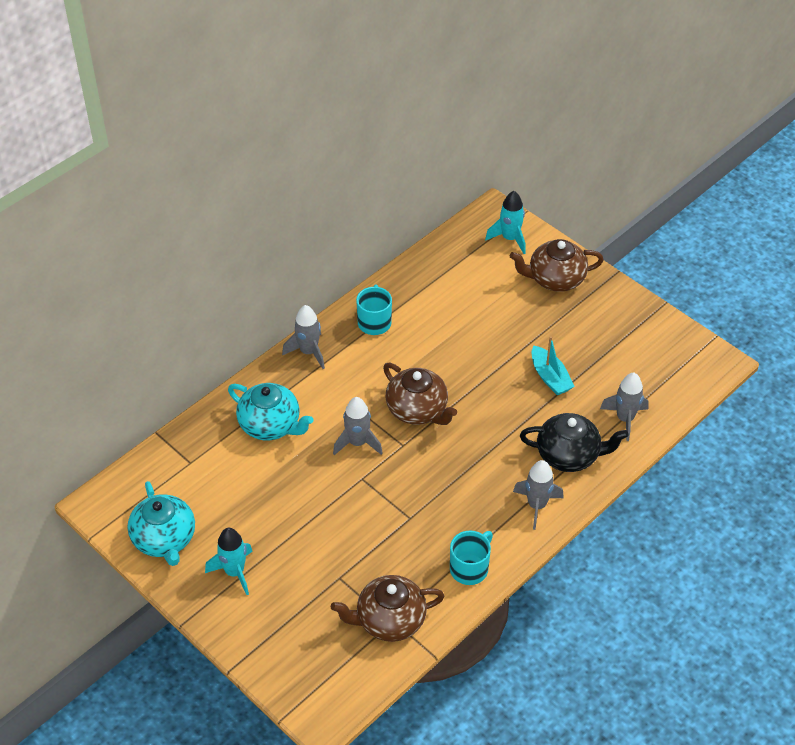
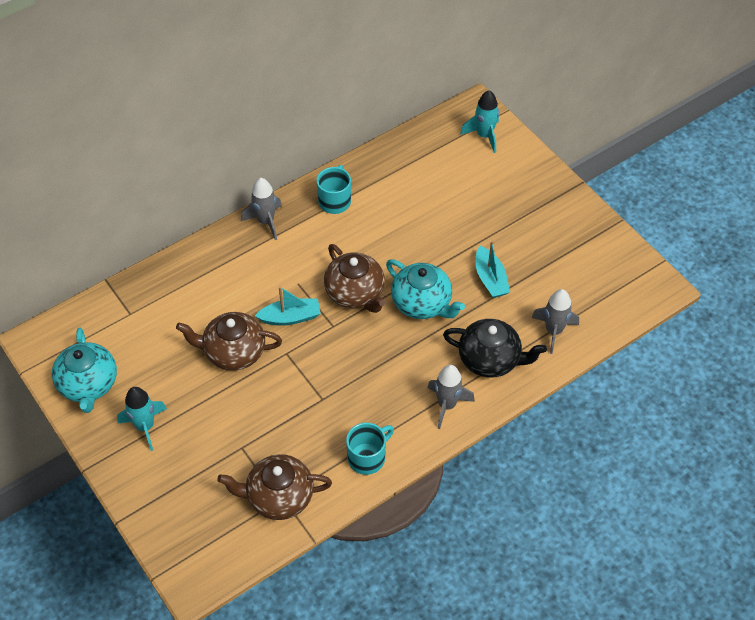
camera: 10 degrees right, 5 degrees up
turquoise teapot [228,383,314,440] -> turquoise teapot moved to [386,259,465,319]
grey rocket [333,397,383,455] -> turquoise boat [255,286,321,326]
brown teapot [510,239,604,292] -> brown teapot moved to [176,312,282,370]

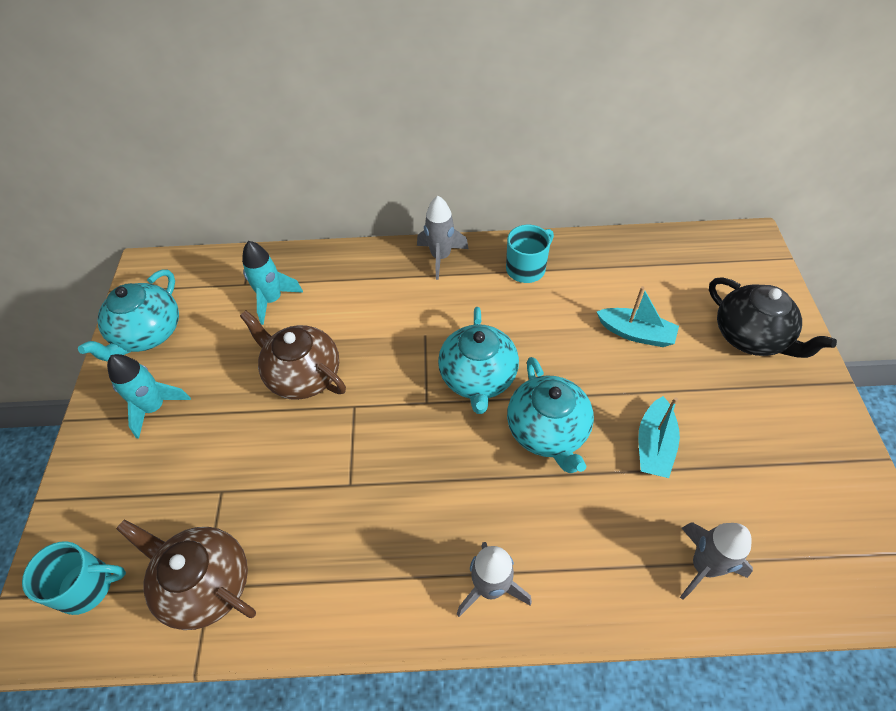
camera: 35 degrees right, 0 degrees up
turquoise boat [255,286,321,326] -> turquoise boat moved to [597,286,679,347]
brown teapot [324,244,385,313] -> turquoise teapot [438,307,519,414]
turquoise mug [346,423,394,475] -> turquoise mug moved to [22,541,126,615]
black teapot [443,319,547,378] -> black teapot moved to [709,277,837,358]
turquoise rocket [460,90,499,153] -> turquoise rocket moved to [242,241,303,325]

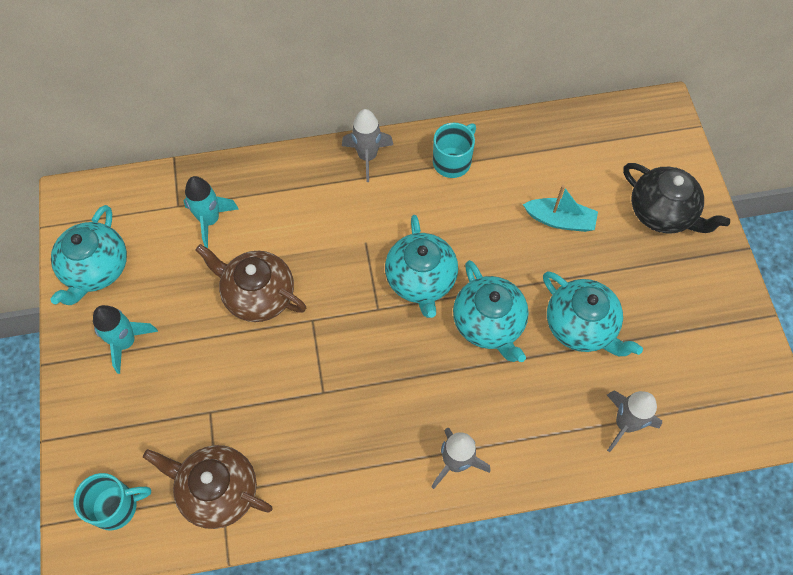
camera: 10 degrees left, 10 degrees up
turquoise boat [638,396,680,478] -> turquoise teapot [543,271,643,356]

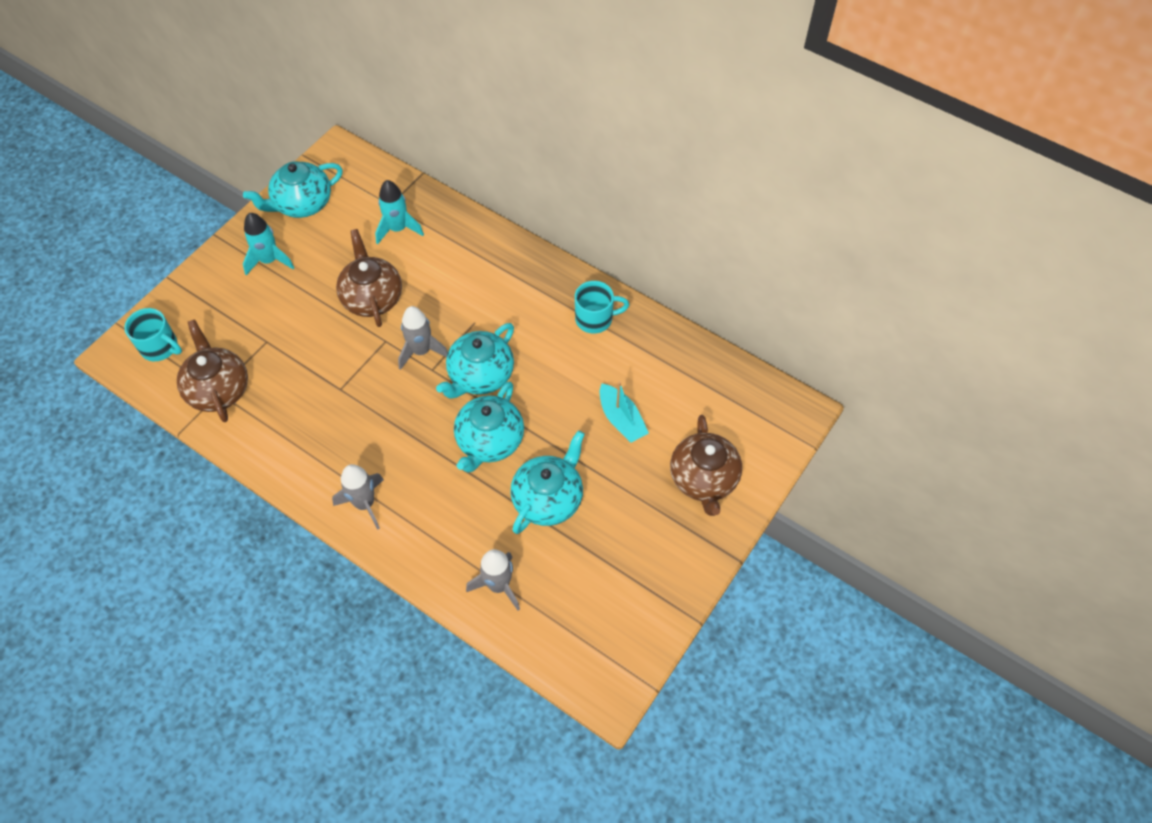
camera: 45 degrees right, 5 degrees down
grey rocket [342,109,393,182] -> grey rocket moved to [398,306,448,370]
turquoise teapot [543,271,643,356] -> turquoise teapot turned 150 degrees counterclockwise [510,431,585,534]
black teapot [623,163,730,234] -> brown teapot [670,415,742,516]

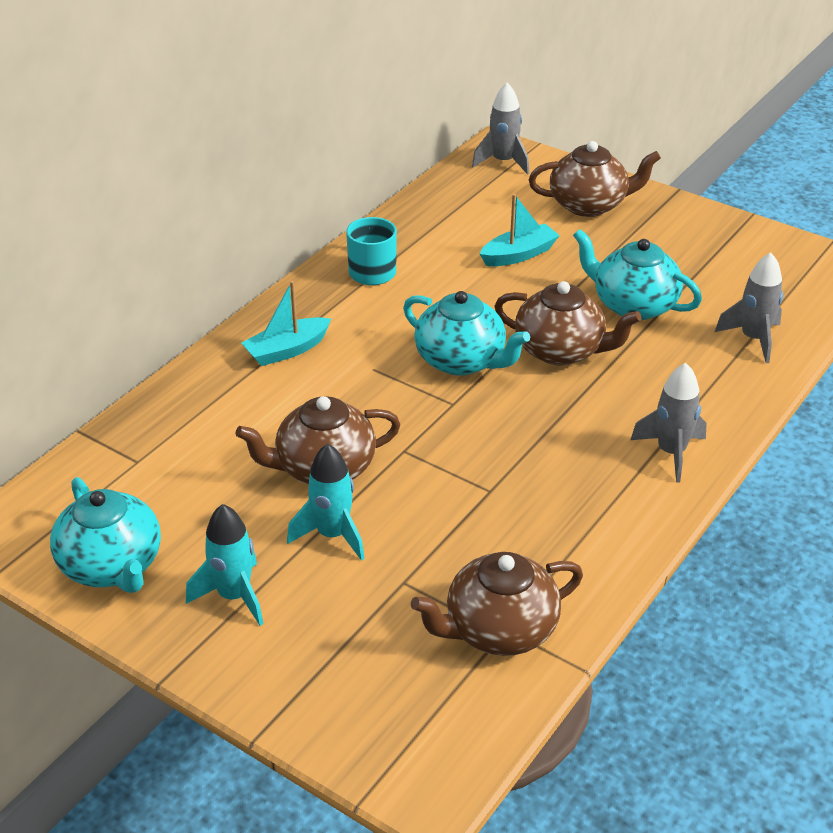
camera: 90 degrees left, 20 degrees down
turquoise mug [124,308,182,361] -> none
turquoise rocket [375,180,424,244] -> turquoise rocket moved to [287,444,365,561]
grey rocket [398,306,448,370] -> grey rocket moved to [472,83,529,175]
turquoise teapot [454,381,524,473] -> brown teapot [494,281,641,365]
none -> turquoise boat [242,281,331,366]

